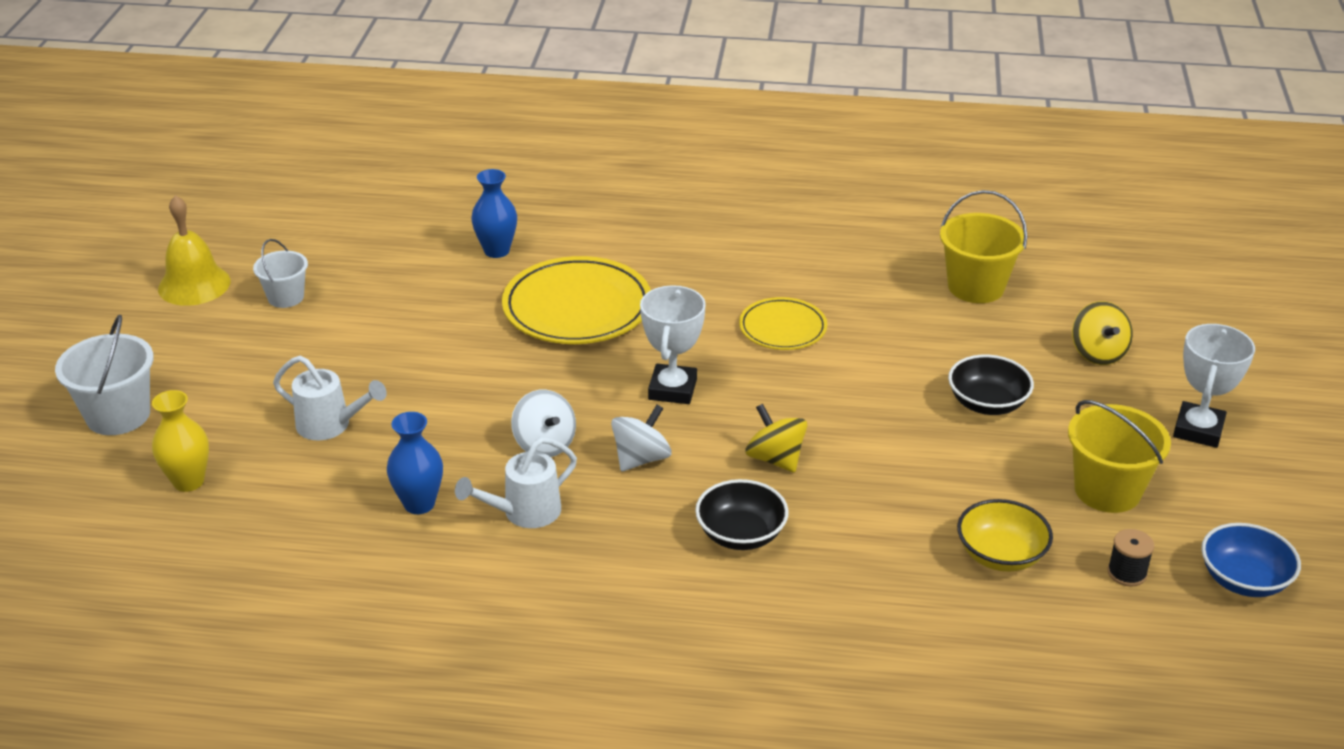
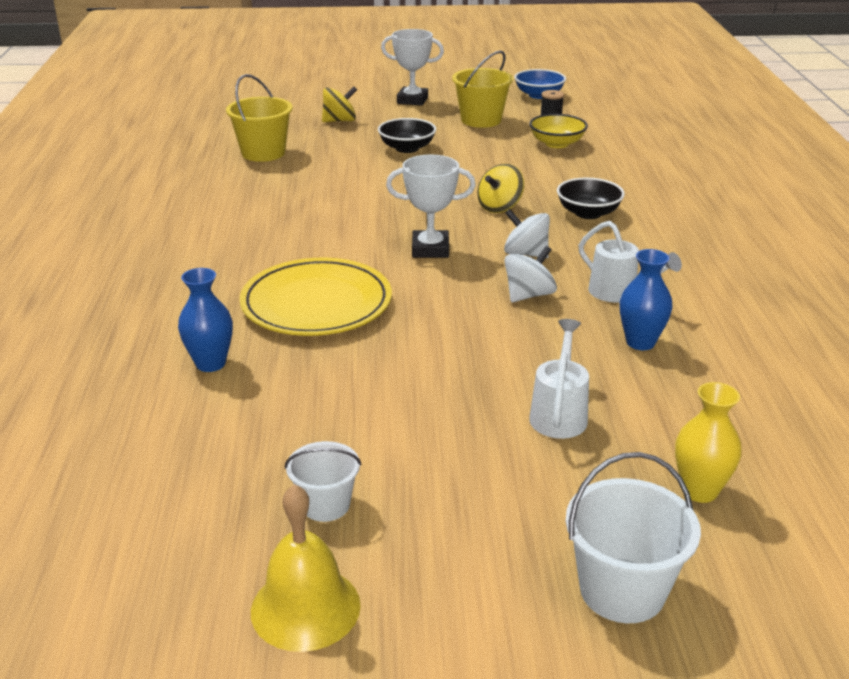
camera: 100 degrees left, 5 degrees down
yellow plate [739,297,827,350] -> none

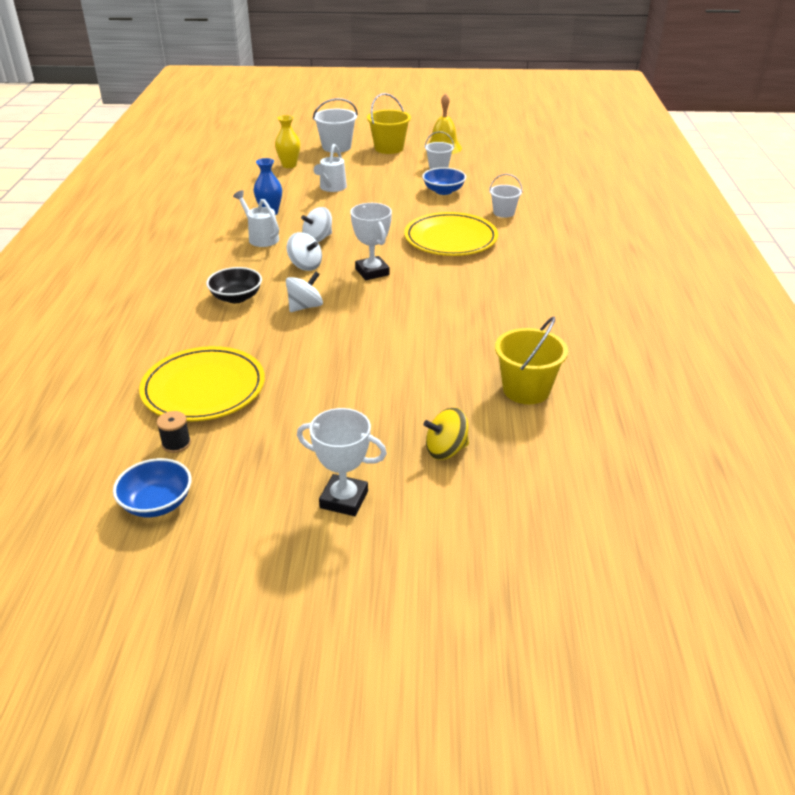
camera: 175 degrees left, 5 degrees up
blue vase [178,268,233,372] -> white bucket [489,174,522,218]
black bowl [378,118,436,153] -> none
white trophy [386,155,476,258] -> white trophy turned 60 degrees clockwise [350,203,392,280]
yellow bucket [452,50,513,128] -> yellow bucket moved to [367,93,411,154]
yellow spinning top [478,164,524,213] -> white spinning top [286,271,323,312]
yellow bowl [529,114,588,148] -> yellow plate [139,346,265,421]
none -> blue bowl [422,167,466,195]

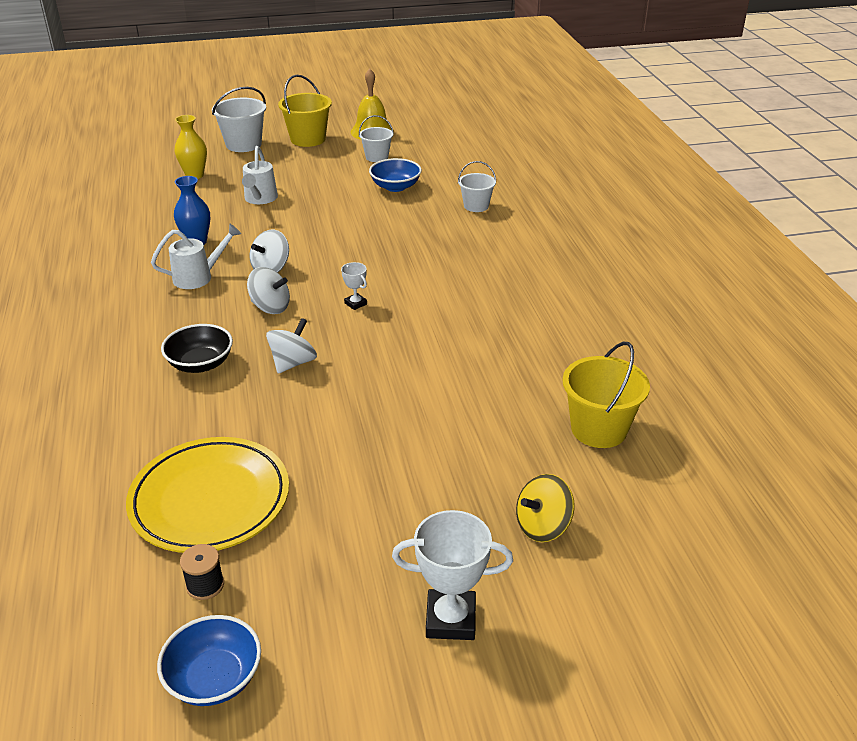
camera: 15 degrees left, 0 degrees up
white watering can [233,190,279,247] -> white watering can turned 120 degrees clockwise [151,224,241,289]
white trophy [350,203,392,280] -> white trophy [341,262,367,310], size x0.51
yellow plate [404,212,498,256] -> none

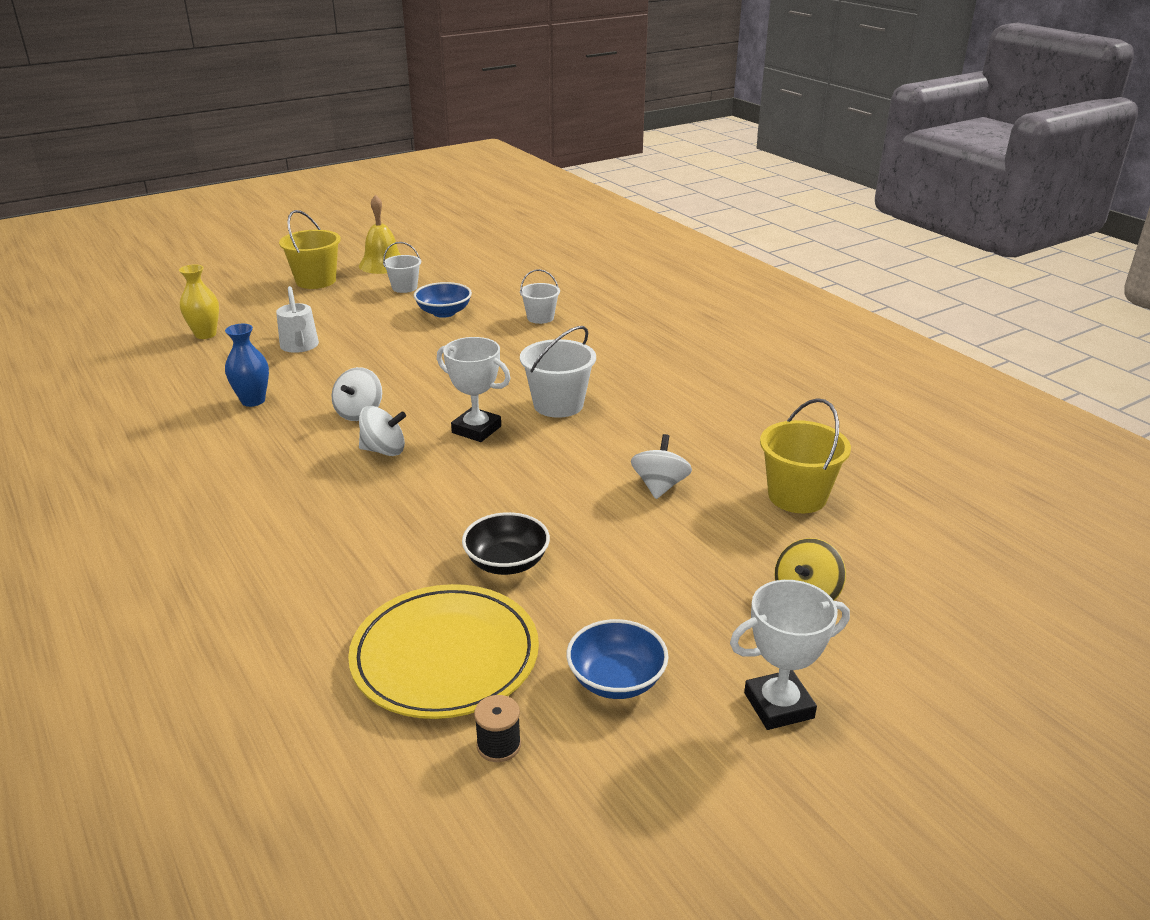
camera: 20 degrees left, 5 degrees down
white watering can [151,224,241,289] -> none
blue bowl [157,615,261,706] -> blue bowl moved to [567,619,669,699]
black bowl [161,324,233,373] -> black bowl moved to [462,512,550,575]
white bucket [212,87,266,152] -> white bucket moved to [520,326,596,418]
white spinning top [266,318,317,374] -> white spinning top moved to [631,434,692,499]
white trophy [341,262,367,310] -> white trophy [437,337,511,442], size x1.96

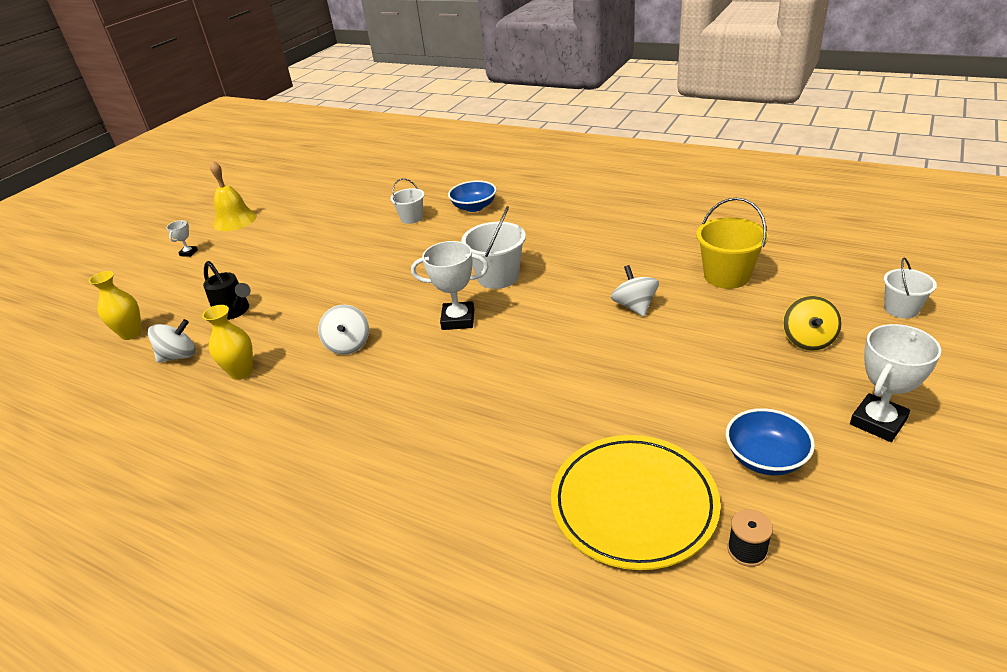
camera: 25 degrees left, 5 degrees up
blue vase [225,324,269,407] -> yellow vase [202,305,253,380]
white watering can [276,286,319,353] -> black watering can [203,261,251,320]
yellow bucket [279,210,341,289] -> white trophy [166,220,198,257]
white spinning top [359,406,406,456] -> white spinning top moved to [148,319,196,363]
white bucket [383,242,421,293] -> white bucket moved to [883,257,937,318]
blue bowl [414,282,472,318] -> blue bowl moved to [448,180,497,212]
black bowl [462,512,550,575] -> none

